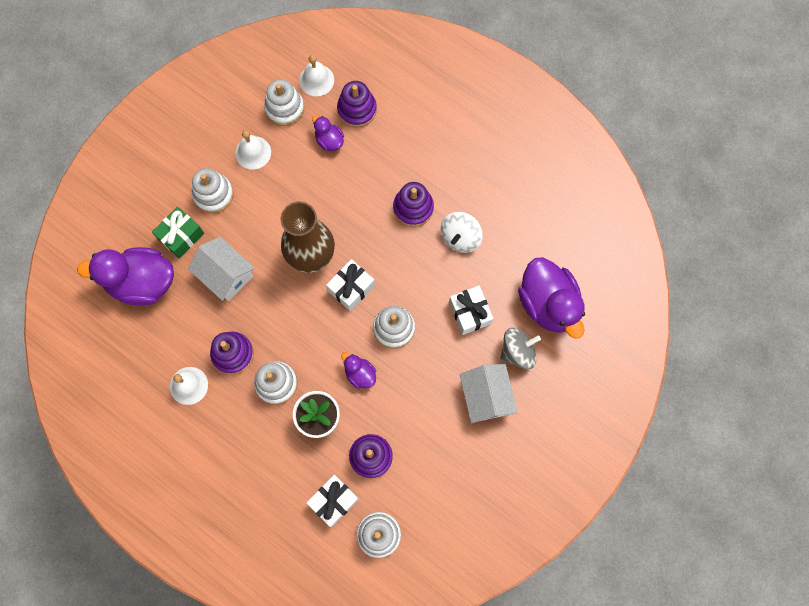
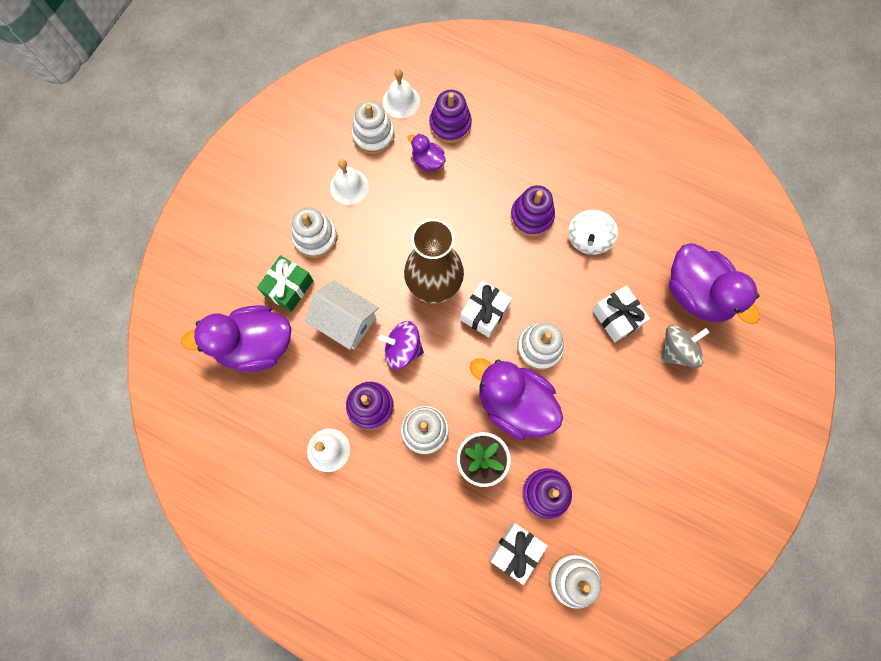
camera: 10 degrees left, 0 degrees up
purple duck [341,352,376,389] -> purple duck [470,358,563,440], size x2.10
white house [460,364,518,423] -> none
none -> purple spinning top [378,321,424,370]

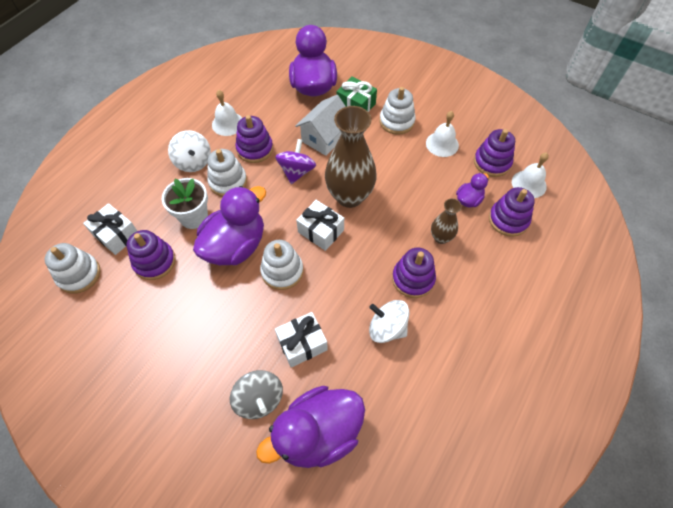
camera: 95 degrees right, 15 degrees down
white stacking toy [352,101,395,154] -> purple stacking toy [474,129,515,177]
none -> white spinning top [168,130,211,172]
none -> brown vase [431,198,462,244]

